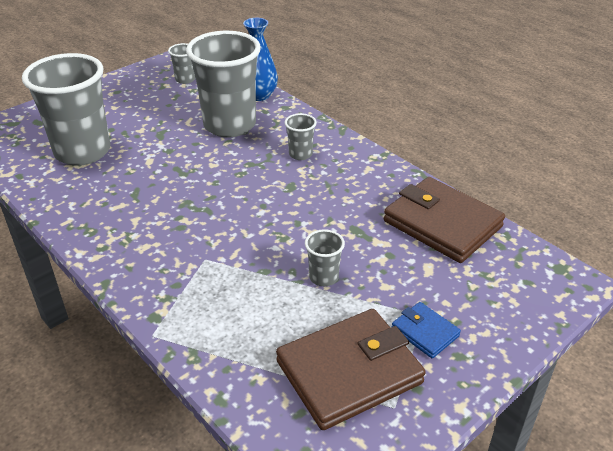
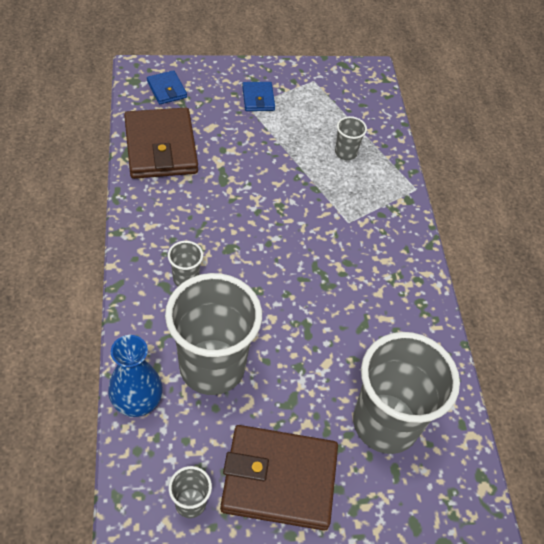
camera: 150 degrees left, 15 degrees up
brown wallet [276,309,426,430] -> brown wallet moved to [220,425,338,531]
grey cup [305,229,345,286] -> grey cup moved to [335,116,367,160]
none -> blue wallet [147,70,187,104]

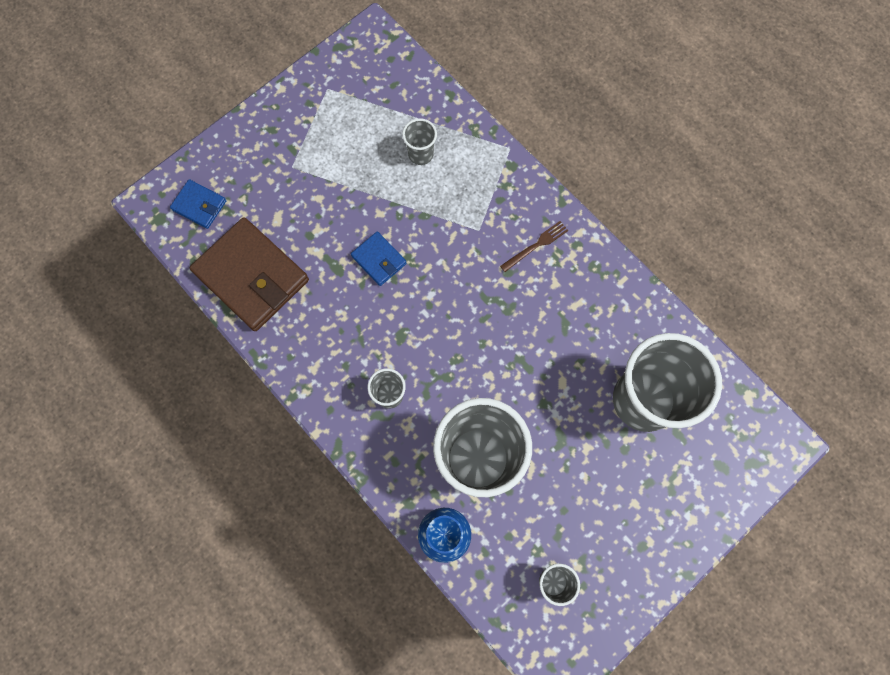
camera: 30 degrees left, 20 degrees up
brown wallet [220,425,338,531] -> none
blue wallet [242,82,275,111] -> blue wallet moved to [351,231,407,286]
none -> brown fork [500,221,568,272]

